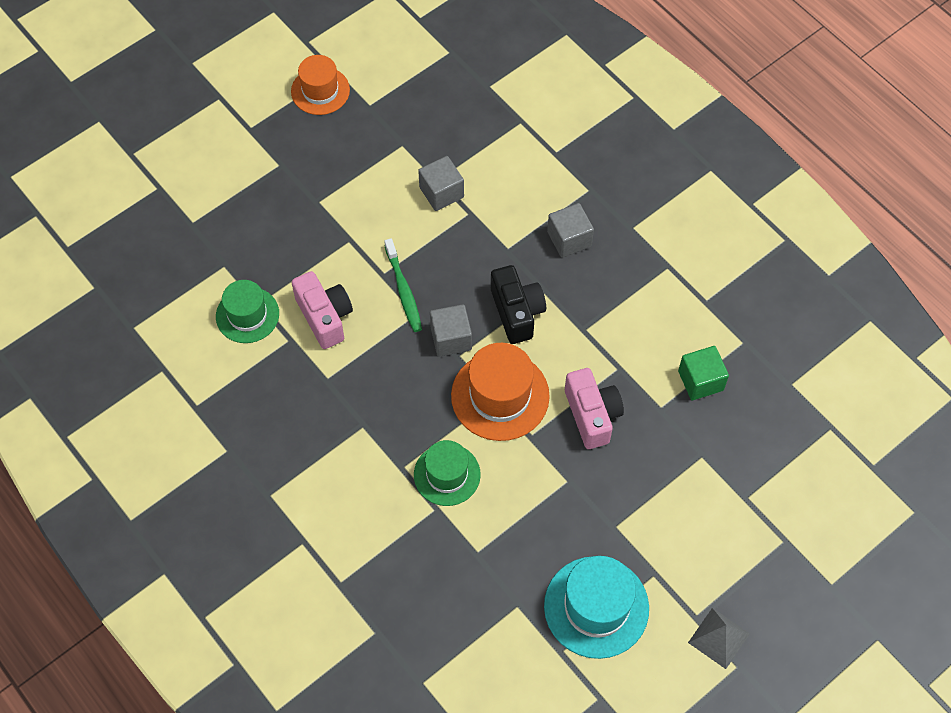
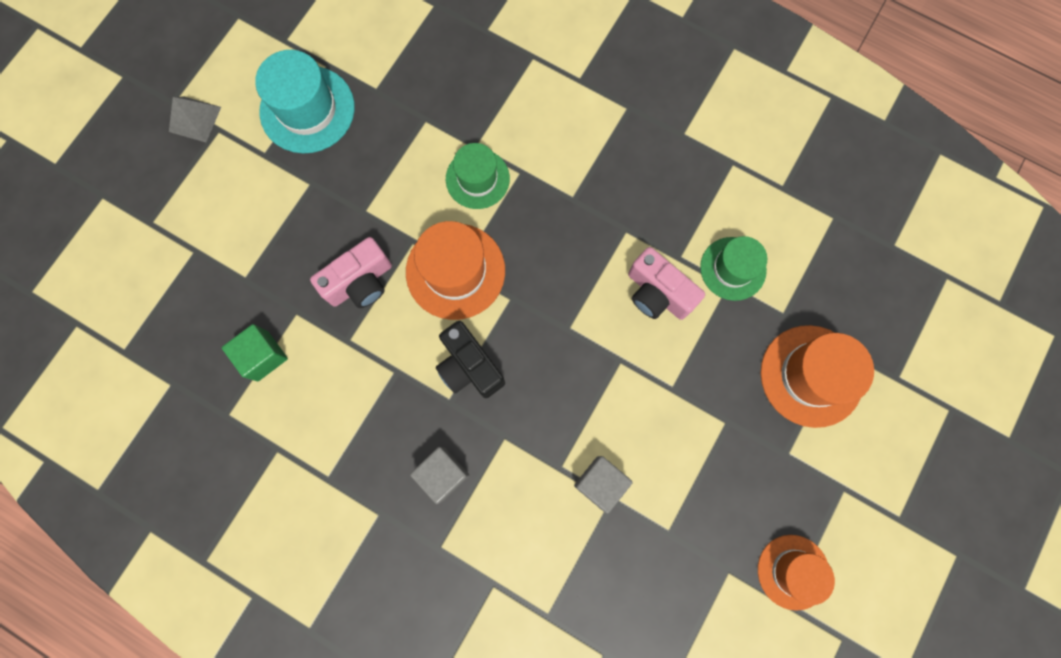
camera: 160 degrees right, 15 degrees up
green toothbrush [384,238,422,332] -> none
grey cube [430,304,472,357] -> none
pink camera [565,368,624,449] -> pink camera turned 90 degrees counterclockwise [310,237,392,308]
none -> orange hat [761,325,874,428]

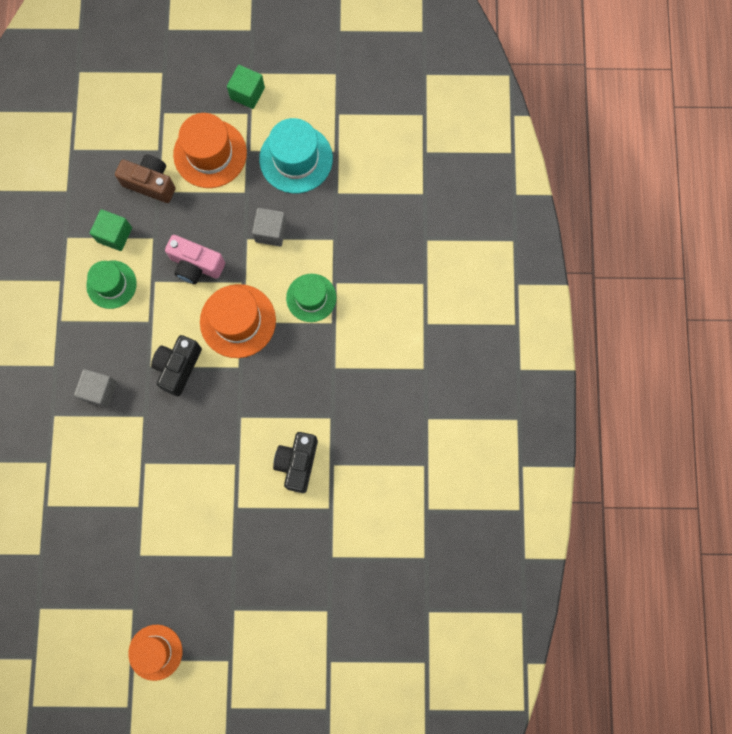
camera: 60 degrees right, 0 degrees up
grey pyramid [169,97,221,142] -> green cube [227,65,265,109]
grey cube [574,456,633,514] -> grey cube moved to [252,208,287,246]
pink camera [628,247,705,320] -> black camera [273,432,318,493]
green hat [700,236,767,301] -> green hat moved to [86,261,137,309]
orange hat [761,325,874,428] -> orange hat moved to [173,113,247,188]
none -> brown camera [115,155,175,203]

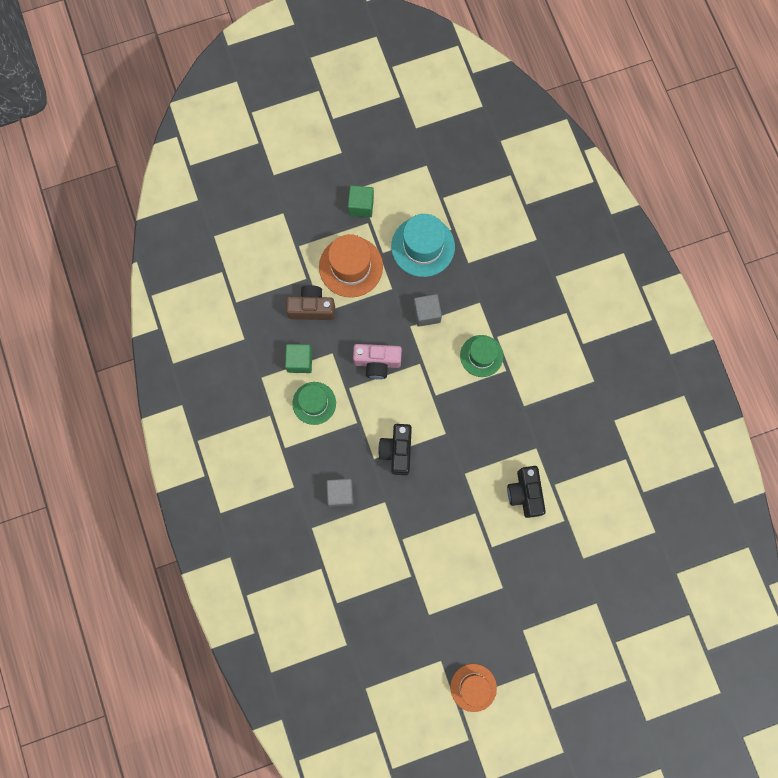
camera: 20 degrees left, 0 degrees up
orange hat [200,284,276,358] -> none

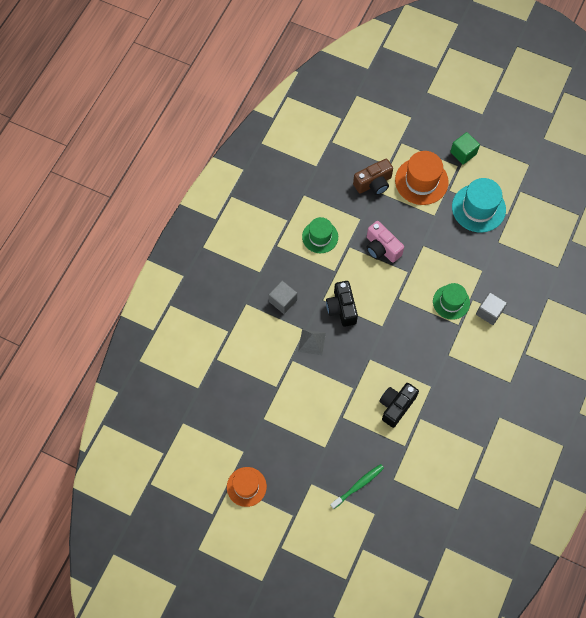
camera: 45 degrees right, 10 degrees down
green cube [285,344,312,373] -> none
brown camera [286,285,335,320] -> brown camera turned 105 degrees clockwise [353,159,393,195]
black camera [378,424,412,475] -> black camera turned 60 degrees counterclockwise [326,281,358,327]
grey cube [413,294,442,327] -> grey cube moved to [476,292,507,325]
none -> grey pyramid [298,329,326,355]
none -> green toothbrush [331,464,384,509]

